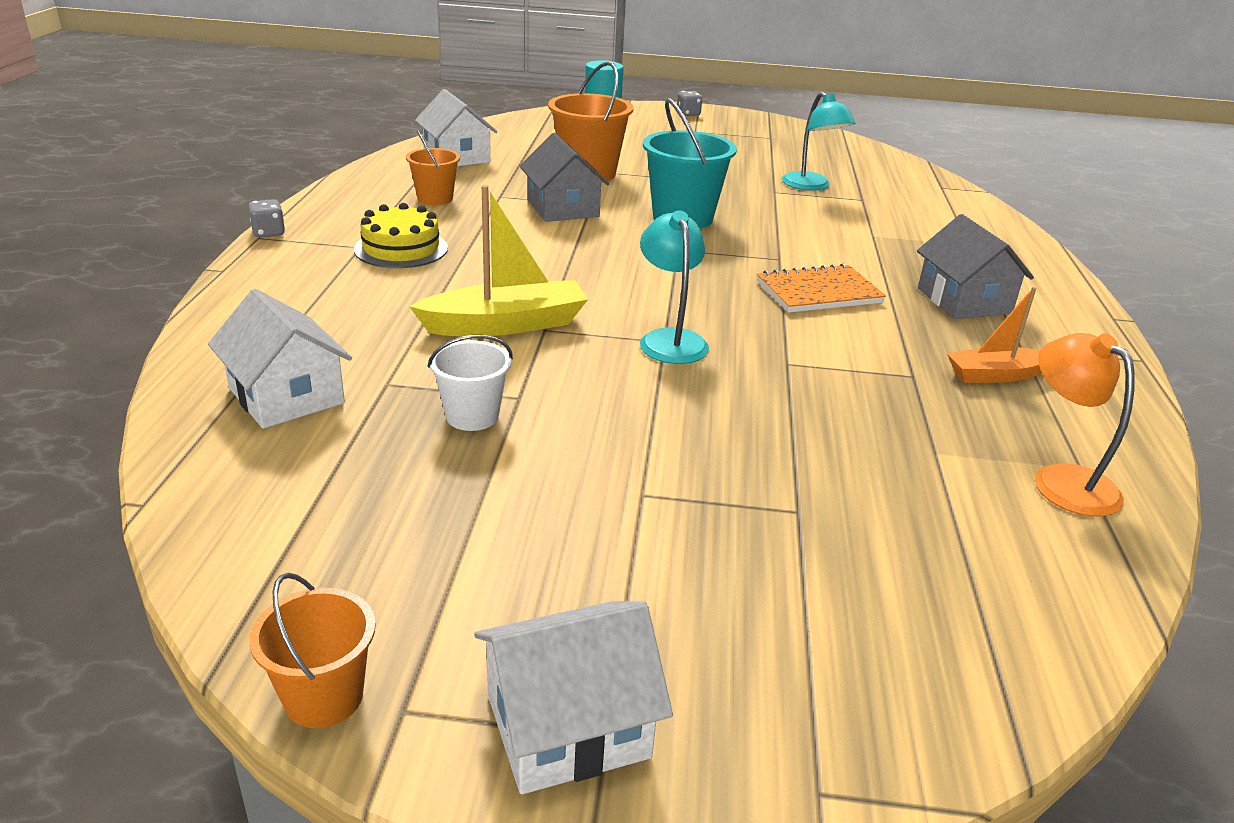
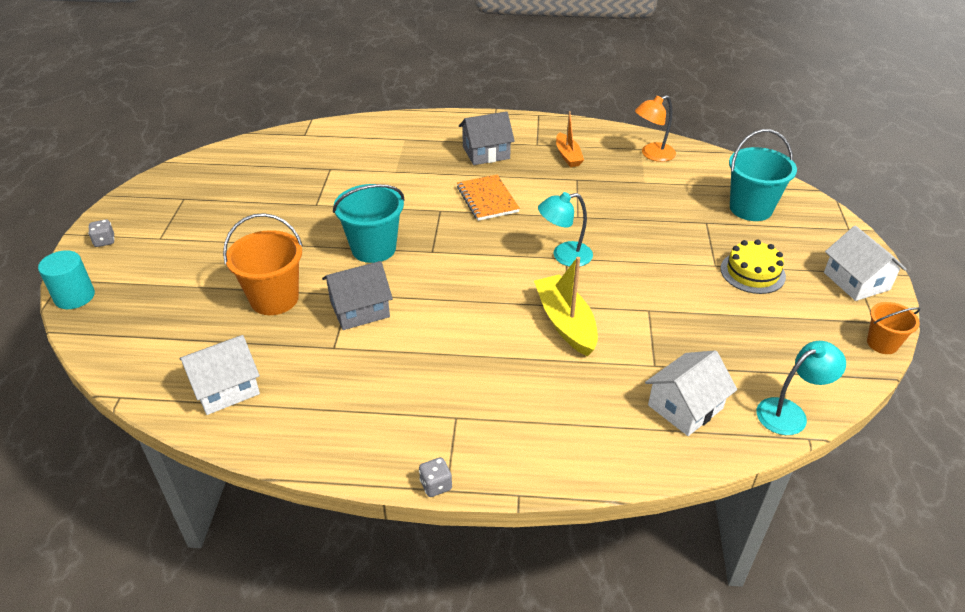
camera: 90 degrees left, 10 degrees up
yellow cake [354,203,448,268] -> yellow cake moved to [720,239,786,294]
orange bucket [406,131,460,205] -> none
white bucket [428,335,513,431] -> none
turquoise lamp [782,92,855,191] -> turquoise lamp moved to [756,341,846,435]
none -> turquoise bucket [729,129,797,221]

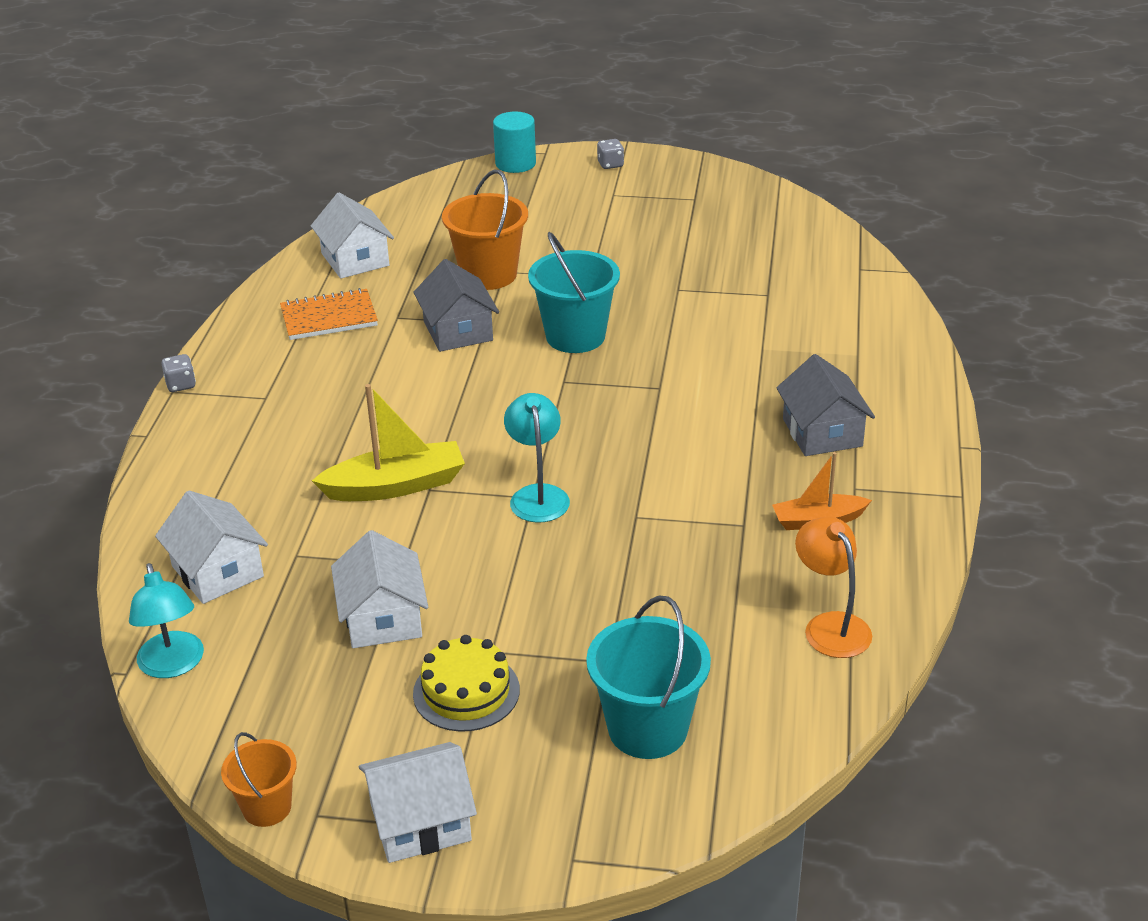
camera: 95 degrees right, 5 degrees down
orange notebook [457,175,520,221] -> orange notebook moved to [280,288,378,340]
none -> white house [331,530,428,648]

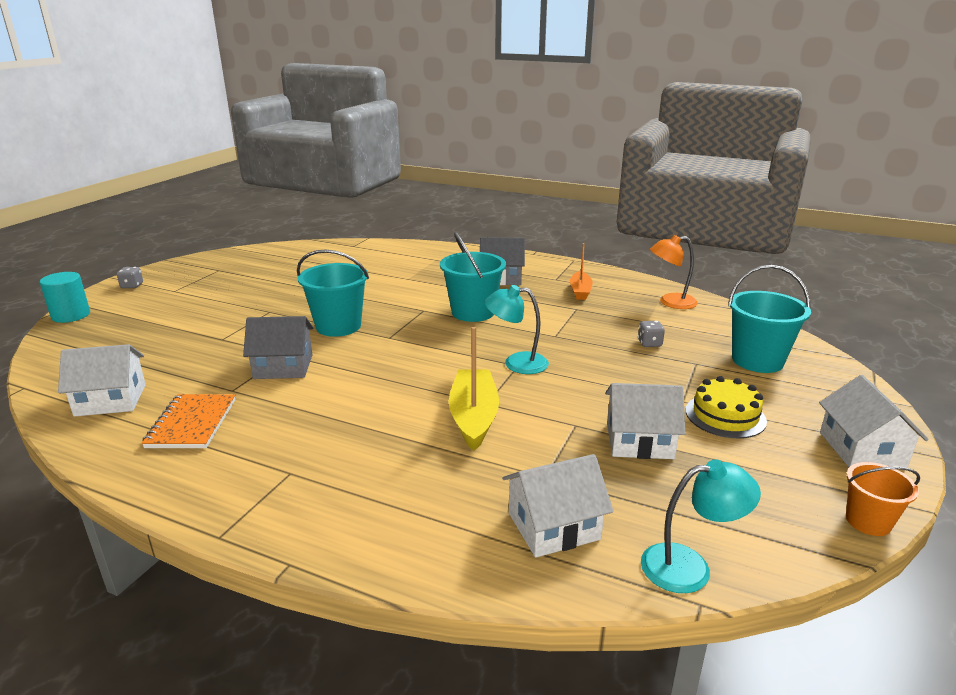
camera: 75 degrees left, 10 degrees down
grey dice [162,354,196,392] -> grey dice moved to [638,321,665,347]
orange bucket [442,169,528,290] -> none
none -> turquoise bucket [440,232,506,322]

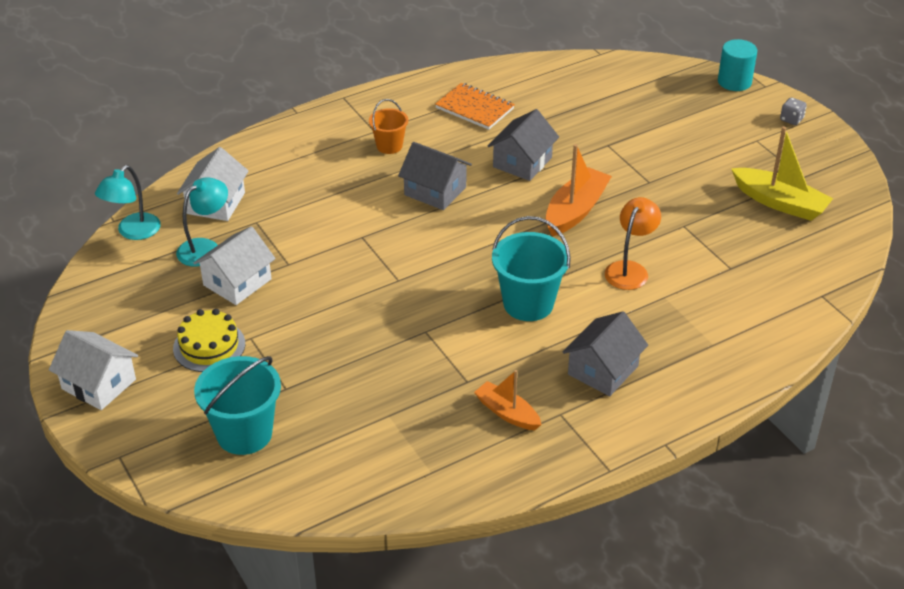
camera: 125 degrees right, 15 degrees up
white house [58,344,146,417] -> none
turquoise bucket [297,250,369,337] -> orange boat [546,144,612,237]
yellow boat [449,327,499,451] -> yellow boat moved to [731,126,833,221]
turquoise lamp [485,285,549,374] -> turquoise lamp moved to [176,177,228,267]
grey dice [638,321,665,347] -> none
orange lamp [650,235,698,309] -> orange lamp moved to [605,197,661,290]
orange bucket [846,462,920,536] -> orange bucket moved to [369,99,408,154]
none -> grey house [398,142,472,210]

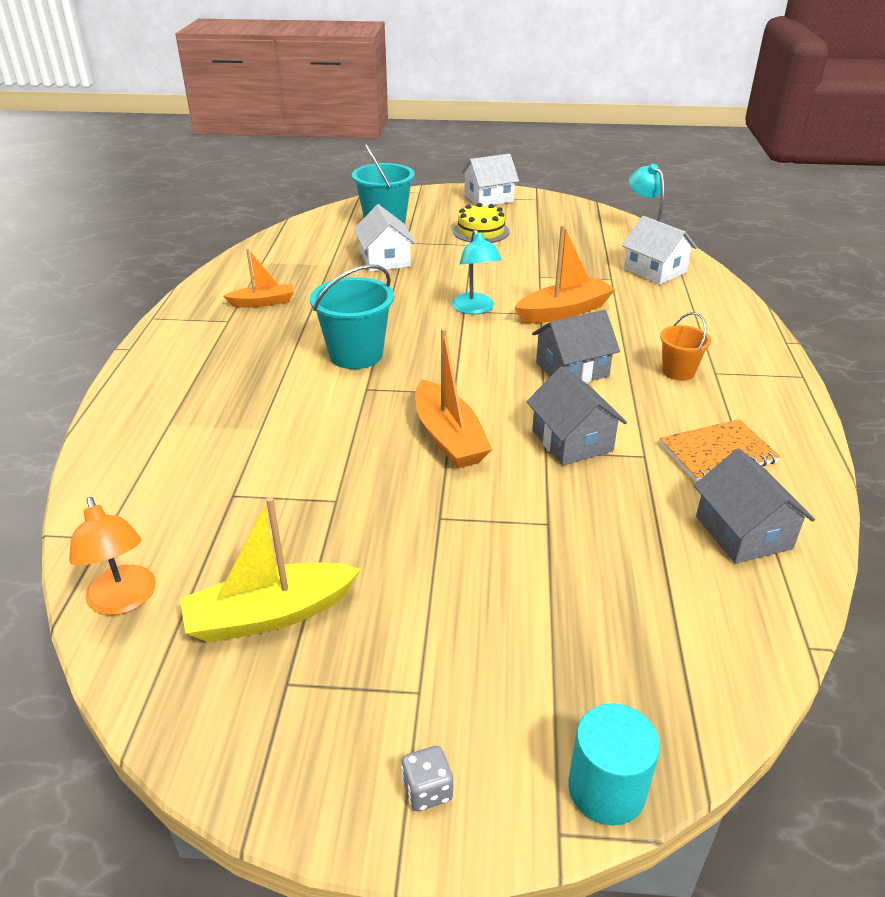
camera: 125 degrees right, 5 degrees down
turquoise lamp [176,177,228,267] -> turquoise lamp moved to [452,229,502,314]
white house [193,226,276,305] -> white house moved to [354,204,416,272]
grey house [562,311,648,396] -> grey house moved to [694,448,815,564]
orange lamp [605,197,661,290] -> orange lamp moved to [69,497,156,615]
none -> orange boat [514,225,616,323]

